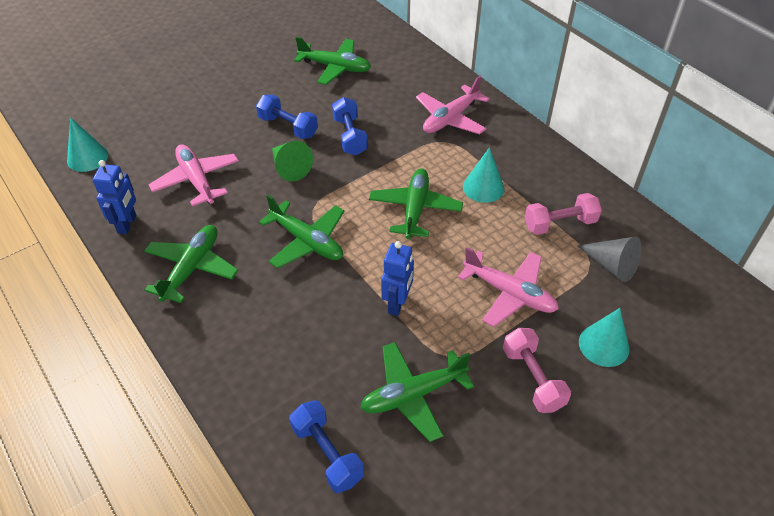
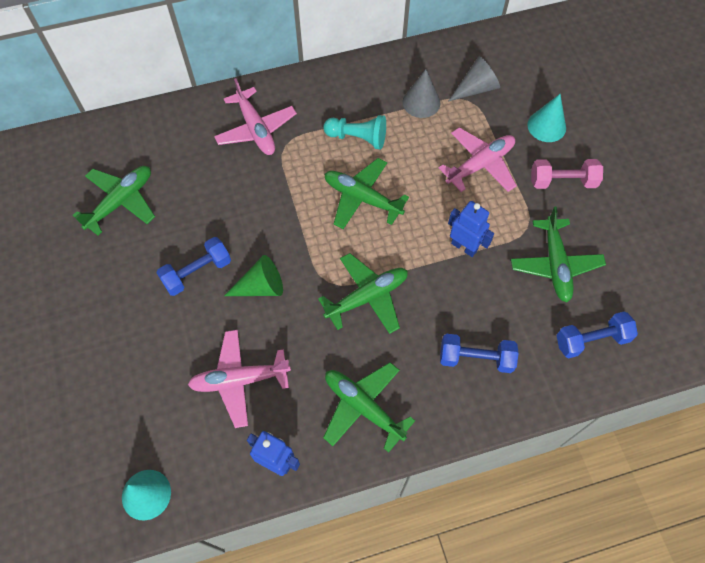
camera: 70 degrees left, 15 degrees up
blue dumbbell [332,97,368,155] -> blue dumbbell moved to [440,334,519,373]
turquoise cone [463,147,504,203] -> turquoise pawn [323,115,386,149]
pink dumbbell [525,193,602,235] -> grey cone [403,69,440,118]

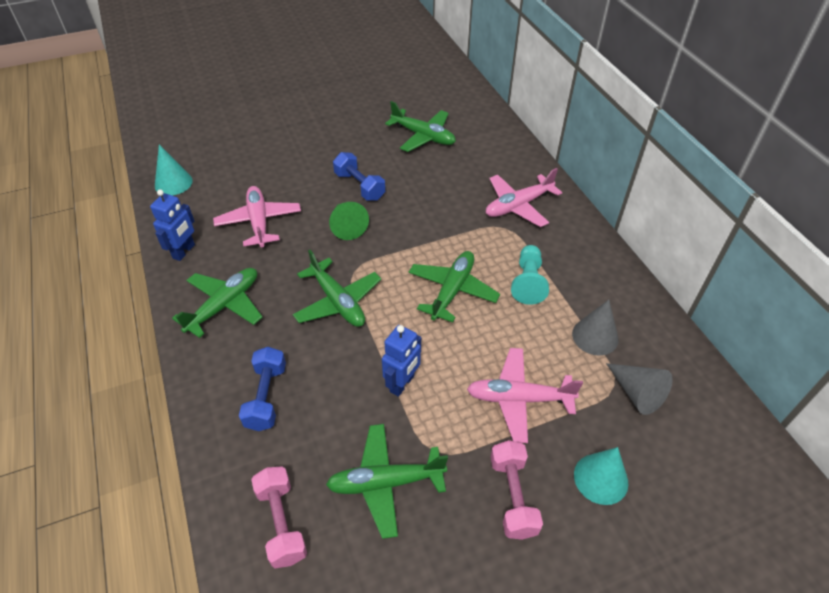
camera: 85 degrees right, 15 degrees down
pink plane [439,127,517,192] -> pink plane turned 135 degrees clockwise [467,348,583,443]
blue dumbbell [556,311,638,358] -> pink dumbbell [251,467,307,569]

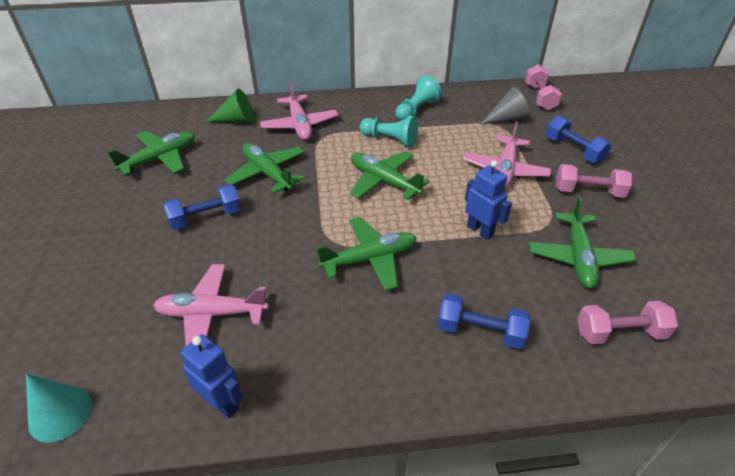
camera: 75 degrees left, 5 degrees down
green plane [172,268,262,338] -> green plane moved to [225,143,305,193]
green cone [329,202,369,240] -> green cone moved to [206,88,254,123]
grey cone [572,300,619,356] -> none
turquoise cone [574,447,628,505] -> blue dumbbell [546,116,611,164]
none -> turquoise pawn [395,76,442,121]
none -> pink dumbbell [525,64,562,110]

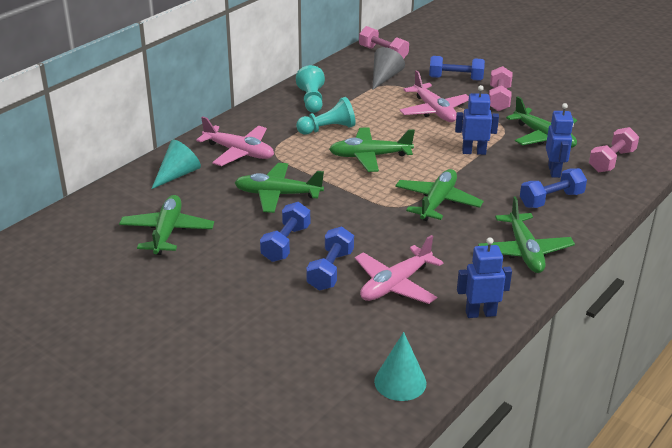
camera: 45 degrees left, 10 degrees down
green cone [206,88,254,123] -> turquoise cone [152,140,201,189]
pink dumbbell [556,164,632,198] -> pink dumbbell turned 45 degrees counterclockwise [489,66,513,111]
none -> blue dumbbell [306,227,354,291]
none -> green plane [478,196,575,273]
none -> blue robot [546,103,574,178]

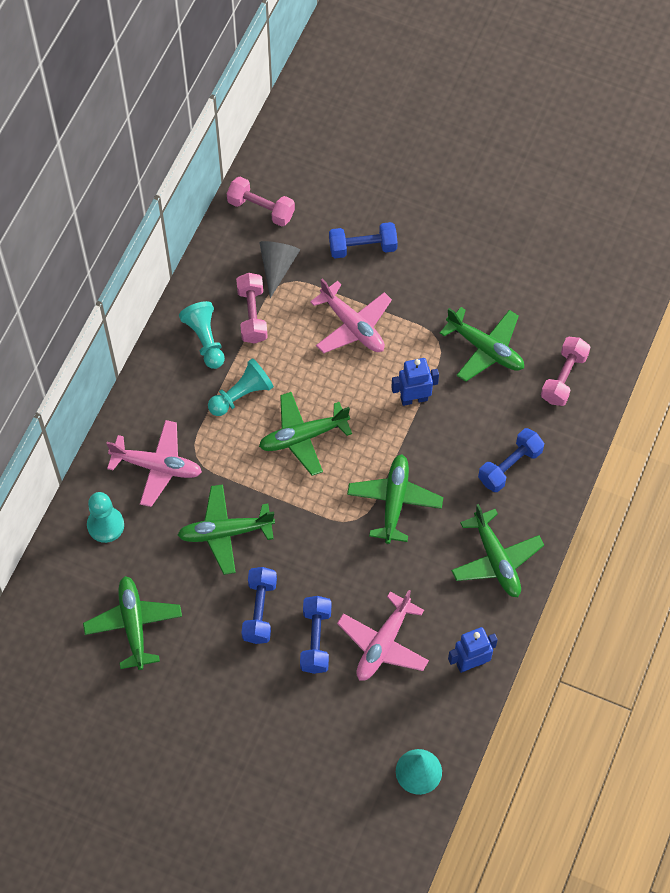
camera: 15 degrees left, 30 degrees up
turquoise cone [152,140,201,189] -> turquoise pawn [87,492,124,543]
pink dumbbell [489,66,513,111] -> pink dumbbell moved to [236,273,268,344]
blue robot [546,103,574,178] -> none

